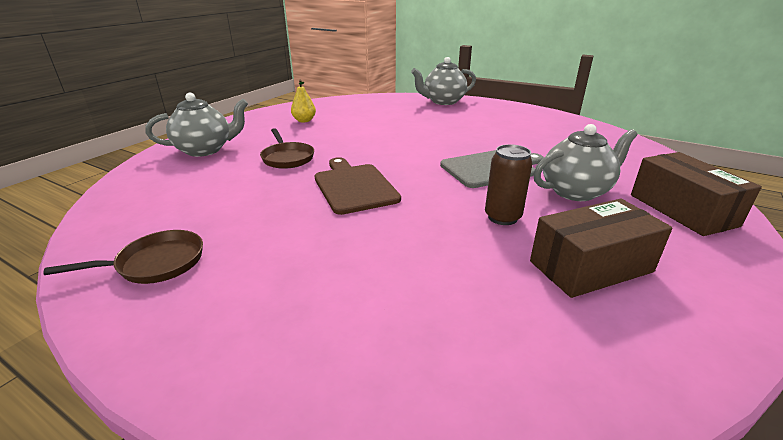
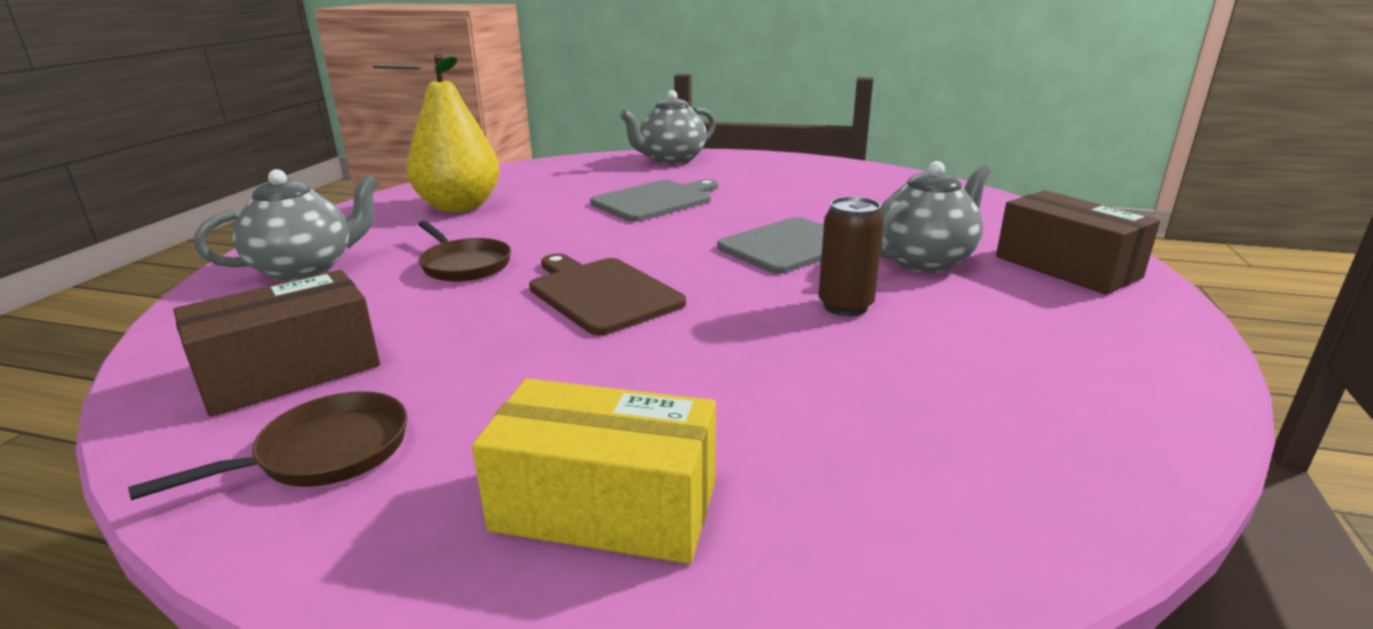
camera: 15 degrees left, 5 degrees down
yellow pear [291,80,316,122] -> yellow pear [406,54,500,212], size x2.12
brown box [530,199,673,298] -> brown box moved to [173,270,380,417]
none -> yellow box [472,378,716,564]
none -> grey cutting board [590,179,718,222]

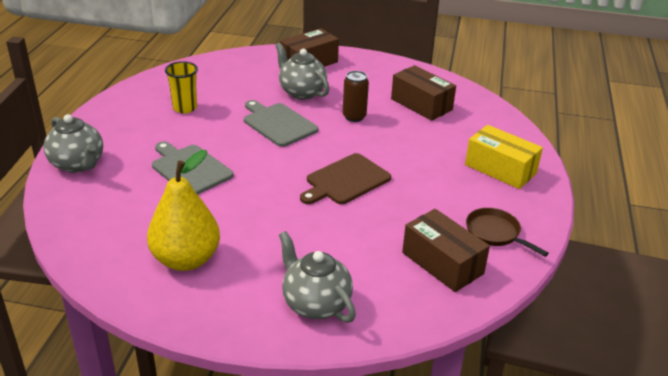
camera: 95 degrees left, 10 degrees up
brown pan [418,221,511,282] -> none
yellow box [472,378,716,564] -> yellow box turned 60 degrees counterclockwise [465,125,543,189]
none -> yellow cup [165,61,198,113]
none -> brown box [391,65,456,121]

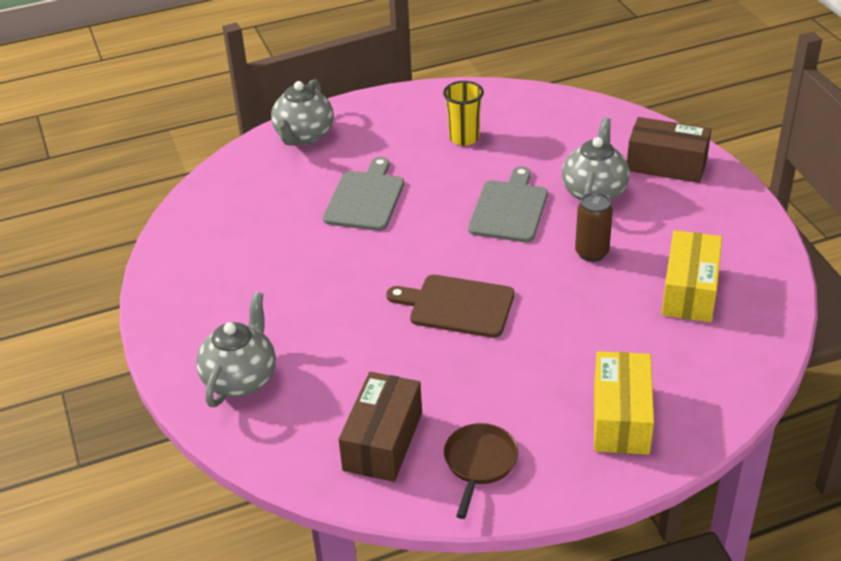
camera: 60 degrees right, 5 degrees up
yellow pear [147,150,220,271] -> none
brown box [391,65,456,121] -> yellow box [661,230,722,322]

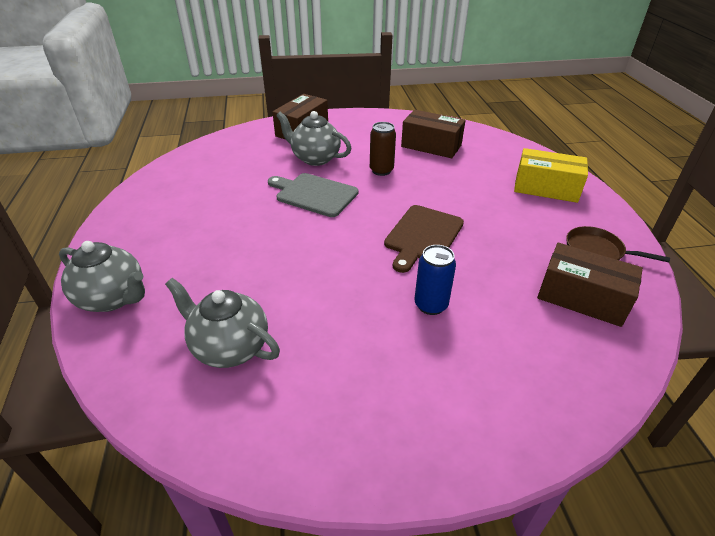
camera: 80 degrees left, 0 degrees up
grey teapot [196,292,276,407] -> grey teapot moved to [165,278,280,368]
grey cutting board [323,157,404,231] -> none
yellow cup [443,81,484,146] -> none
yellow box [661,230,722,322] -> brown box [401,110,465,158]
none -> blue can [414,245,456,315]

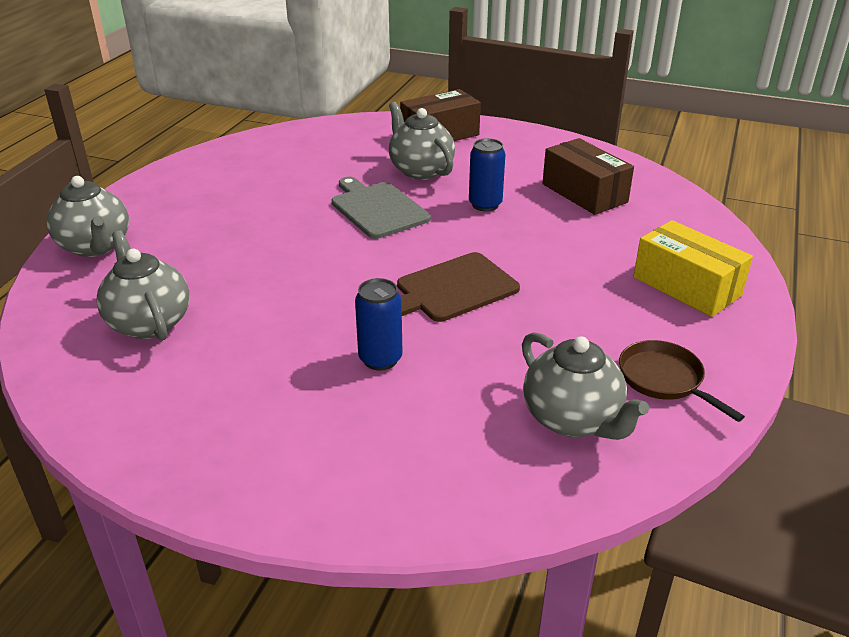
camera: 30 degrees right, 5 degrees down
brown can [370,122,396,176] -> blue can [469,138,505,212]
brown box [537,243,643,327] -> grey teapot [522,332,649,440]

